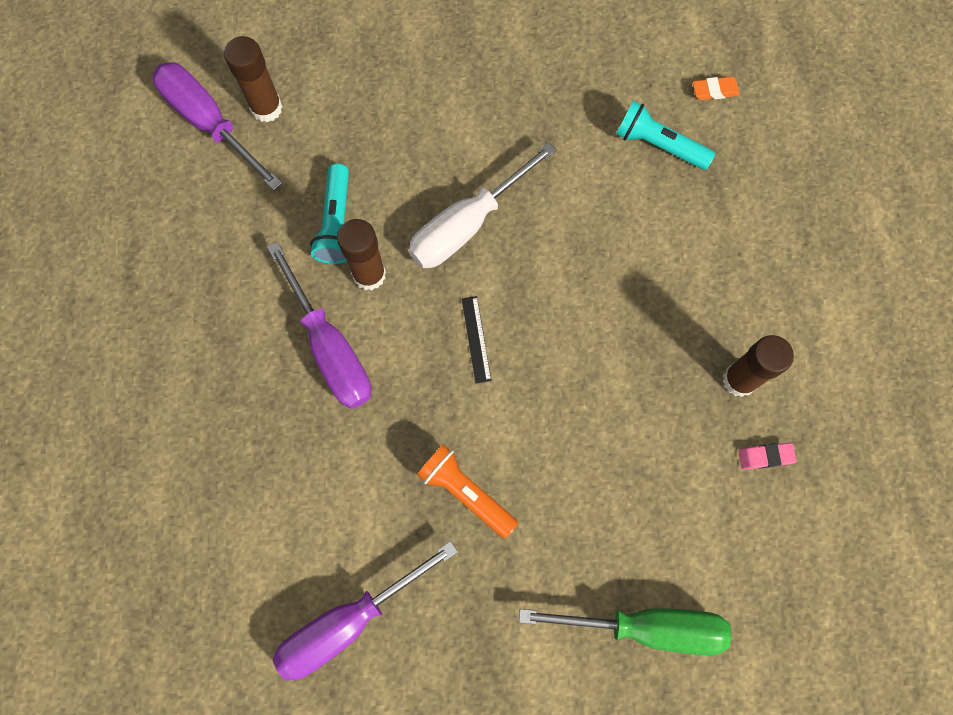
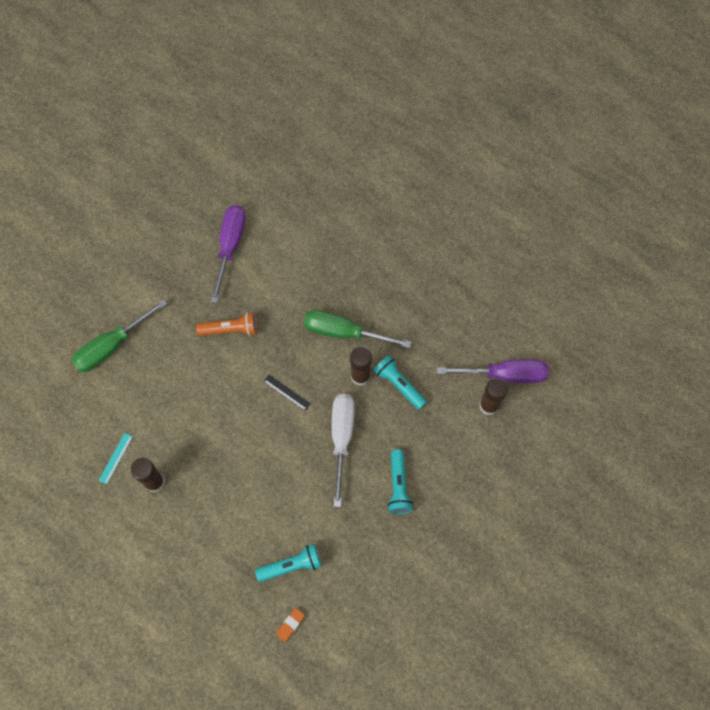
camera: 135 degrees right, 5 degrees down
purple screwdriver [267,242,371,409] -> green screwdriver [304,310,411,348]
pink eraser [738,443,797,470] -> turquoise ruler [99,433,133,484]
none -> turquoise flashlight [388,449,413,514]

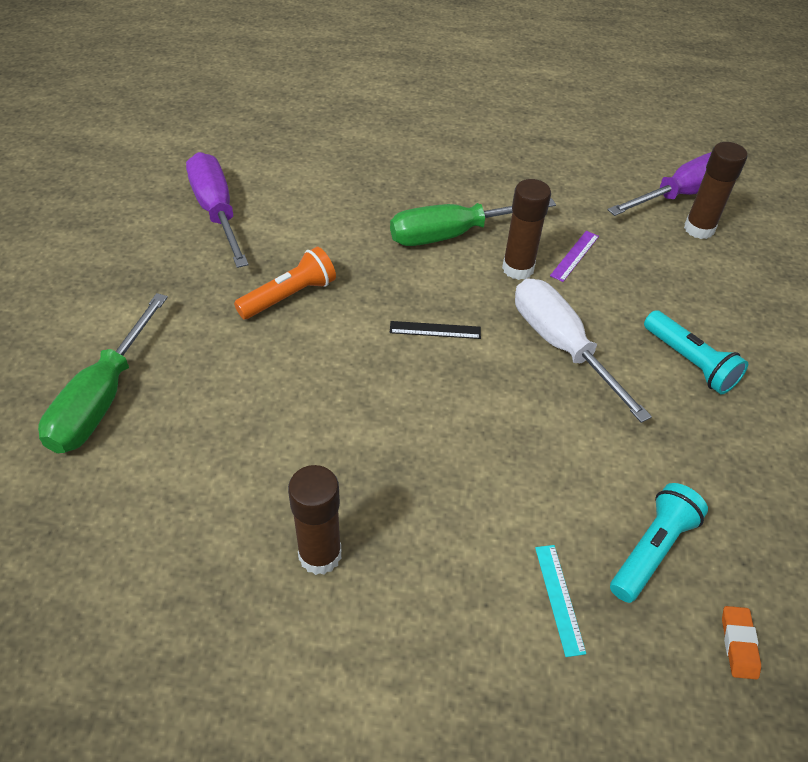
camera: 35 degrees left, 20 degrees down
turquoise ruler [99,433,133,484] -> turquoise ruler moved to [535,545,586,657]
turquoise flashlight [374,355,427,410] -> purple ruler [550,231,599,282]

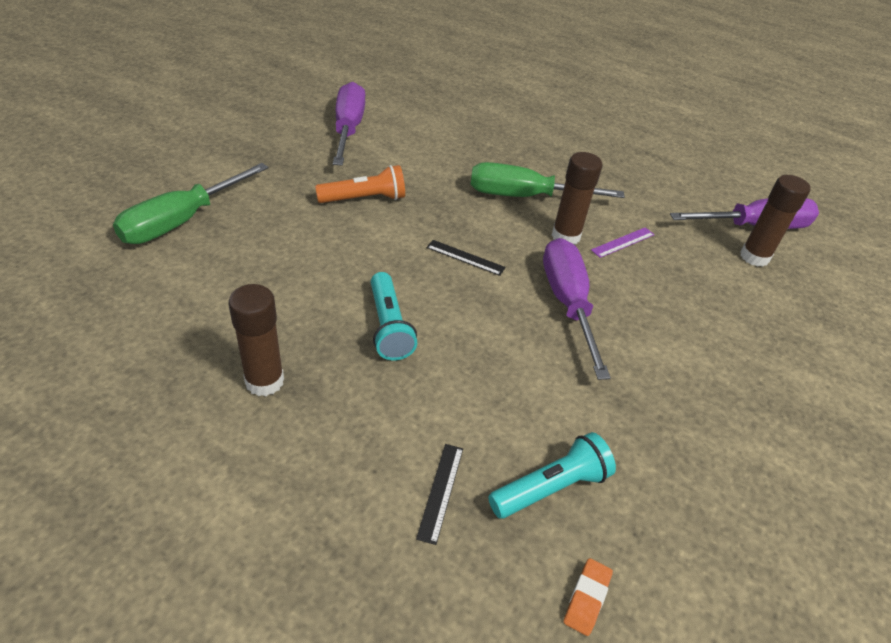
camera: 20 degrees right, 5 degrees down
white screwdriver [515,278,652,423] -> purple screwdriver [543,238,611,380]
turquoise ruler [535,545,586,657] -> black ruler [416,444,463,545]
turquoise flashlight [644,310,748,394] -> turquoise flashlight moved to [371,272,417,361]

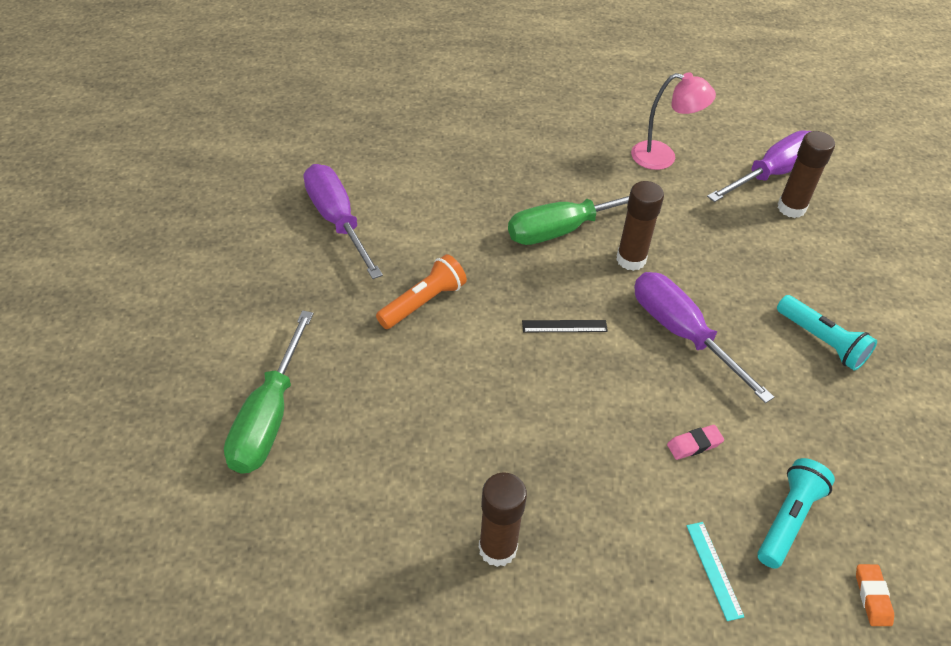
camera: 25 degrees left, 5 degrees up
turquoise flashlight [371,272,417,361] -> turquoise flashlight moved to [777,295,877,371]
black ruler [416,444,463,545] -> turquoise ruler [687,522,744,621]
purple ruler [591,227,655,258] -> none
none -> pink lamp [631,72,716,170]
none -> pink eraser [667,425,724,460]

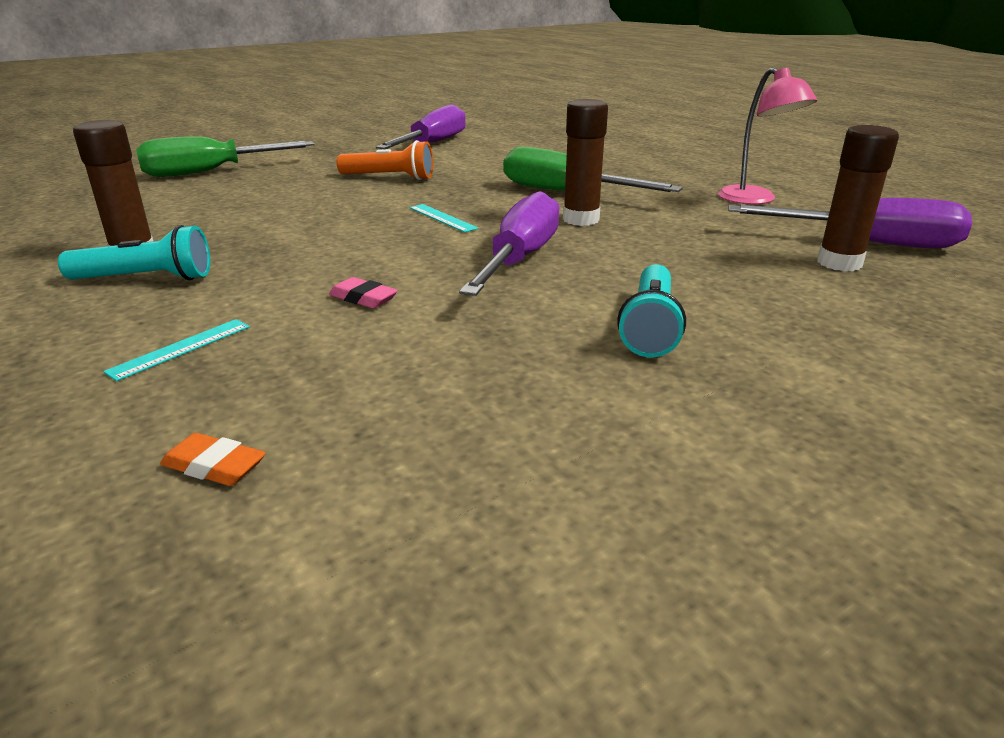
camera: 55 degrees right, 20 degrees down
black ruler [522,320,608,332] -> turquoise ruler [409,204,478,233]
turquoise flashlight [757,458,835,569] -> turquoise flashlight moved to [58,225,210,280]
orange eraser [856,564,894,626] -> orange eraser turned 60 degrees clockwise [160,433,266,486]

